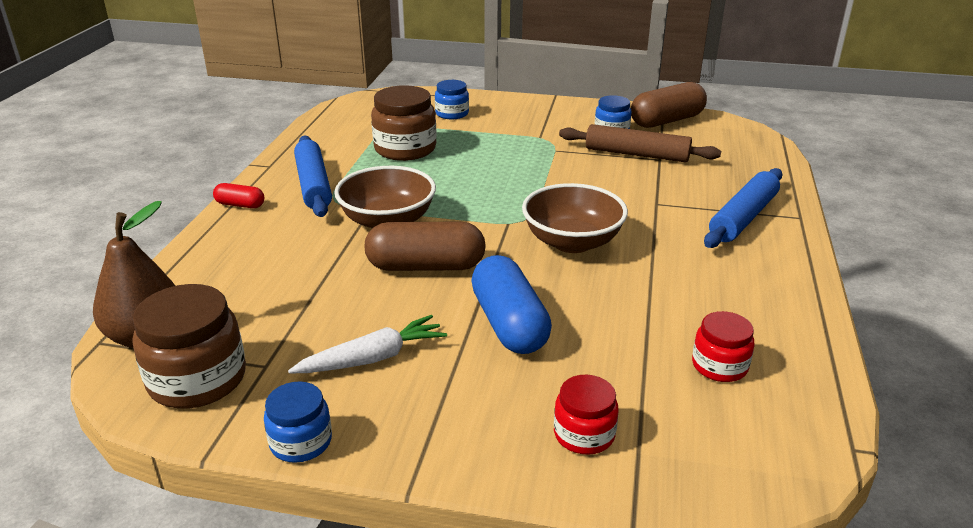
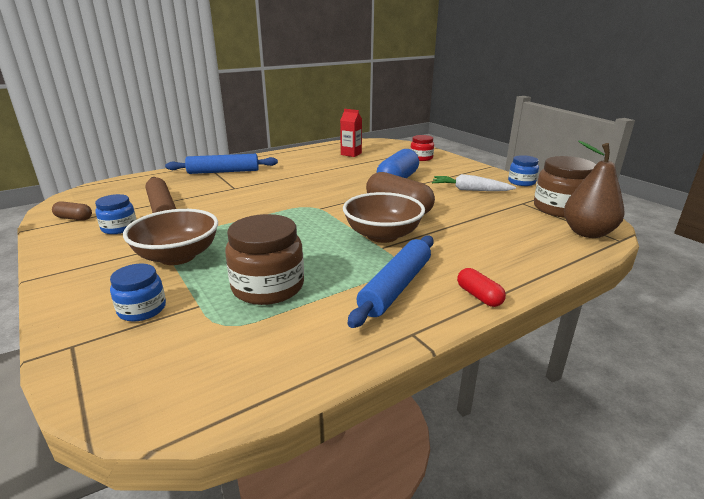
camera: 135 degrees left, 5 degrees down
brown bowl [522,183,628,253] -> brown bowl moved to [123,209,218,265]
brown capsule [631,82,707,128] -> brown capsule [52,201,92,221], size x0.51
red jar [692,311,755,382] -> red carton [340,109,362,157]

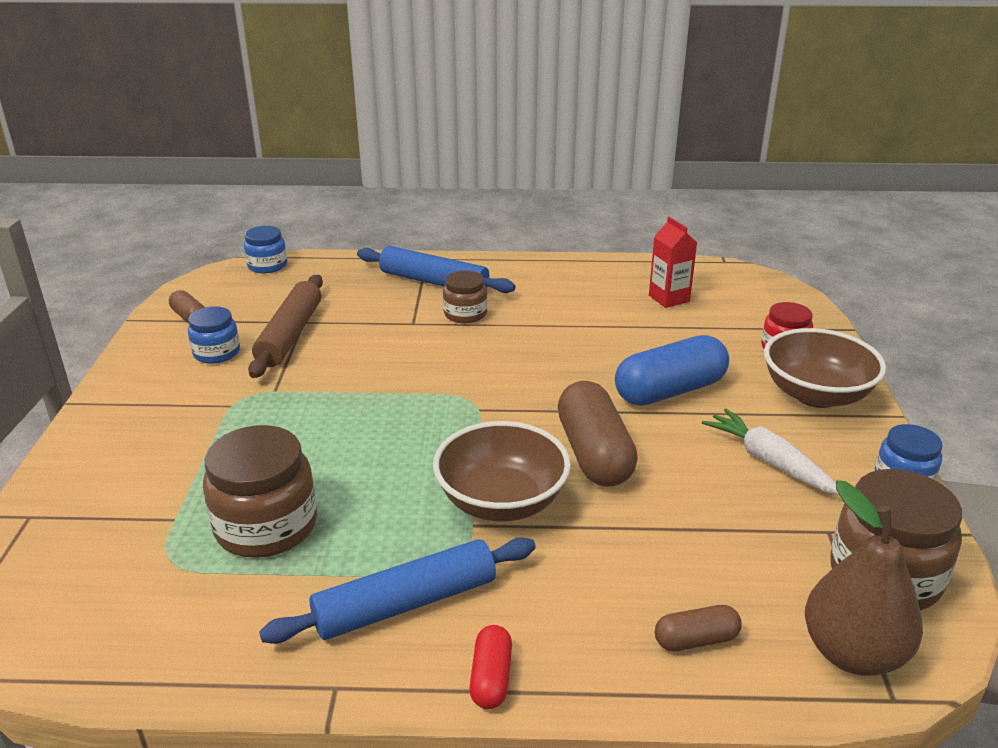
camera: 35 degrees right, 5 degrees up
blue jar [110,263,166,322] -> blue jar moved to [244,226,287,274]
brown bowl [123,209,218,265] -> brown bowl moved to [764,328,886,408]
none -> brown jar [443,270,487,323]
none -> brown capsule [655,605,742,651]

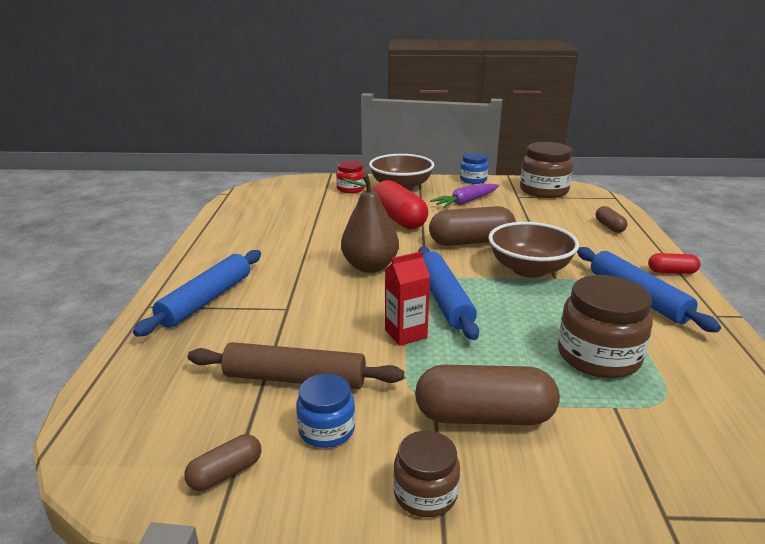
camera: 90 degrees left, 5 degrees down
blue jar [244,226,287,274] -> none
brown jar [443,270,487,323] -> brown jar moved to [393,431,460,517]
blue capsule [615,335,729,406] -> red capsule [374,180,428,229]
red carton [649,217,697,308] -> red carton moved to [385,251,430,346]
white carrot [702,409,839,495] -> purple carrot [430,184,499,208]
brown pear [805,480,923,676] -> brown pear moved to [341,173,399,273]
none -> brown capsule [415,365,560,425]
none -> blue rolling pin [418,247,479,340]

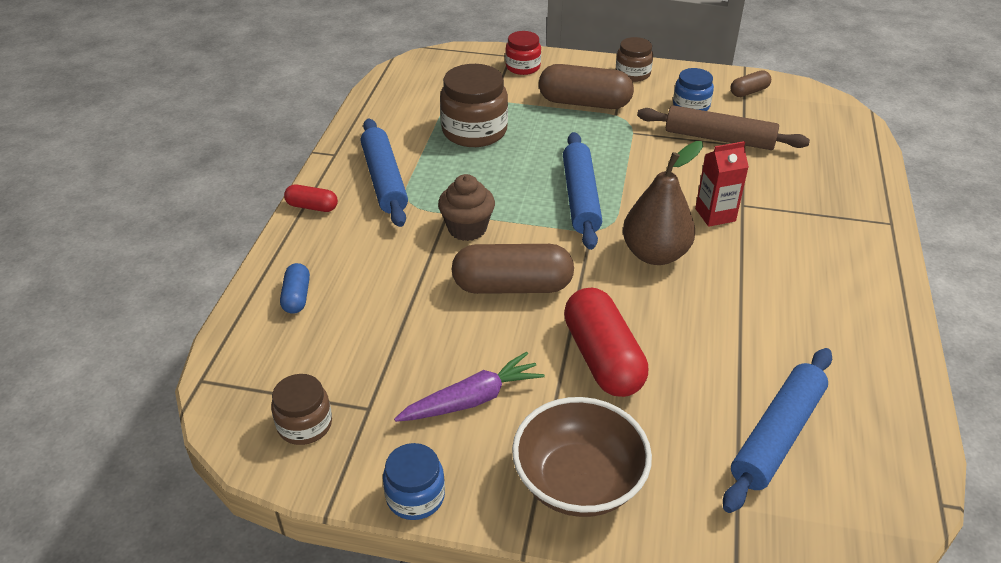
camera: 170 degrees left, 15 degrees up
blue rolling pin [133,250,261,337] -> blue rolling pin moved to [723,348,832,513]
red jar [336,161,365,193] -> red jar moved to [505,31,541,75]
red carton [385,251,430,346] -> red carton moved to [695,141,749,227]
brown bowl [489,222,579,278] -> brown cupcake [438,174,495,241]
brown jar [520,142,573,198] -> brown jar [271,374,332,445], size x0.59
brown capsule [596,206,628,233] -> blue capsule [280,263,310,314]

